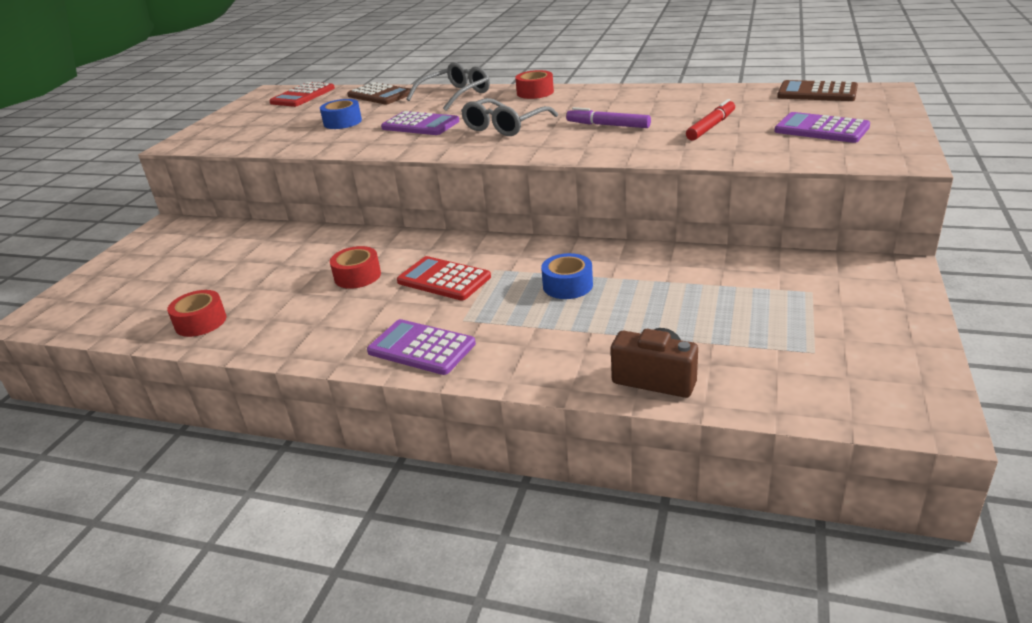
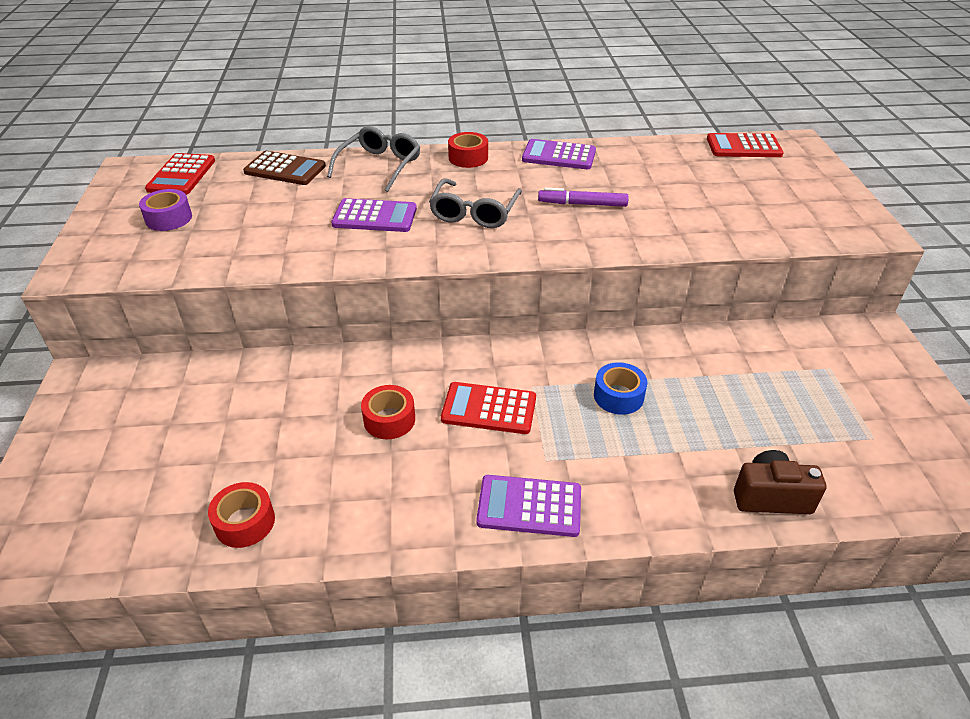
camera: 25 degrees left, 10 degrees up
blue tape [320,99,362,129] -> none
red marker [686,99,735,141] -> none
purple calculator [774,112,870,143] -> purple calculator moved to [522,139,596,169]
brown calculator [777,80,858,101] -> red calculator [707,133,784,157]
none -> purple tape [139,189,192,231]

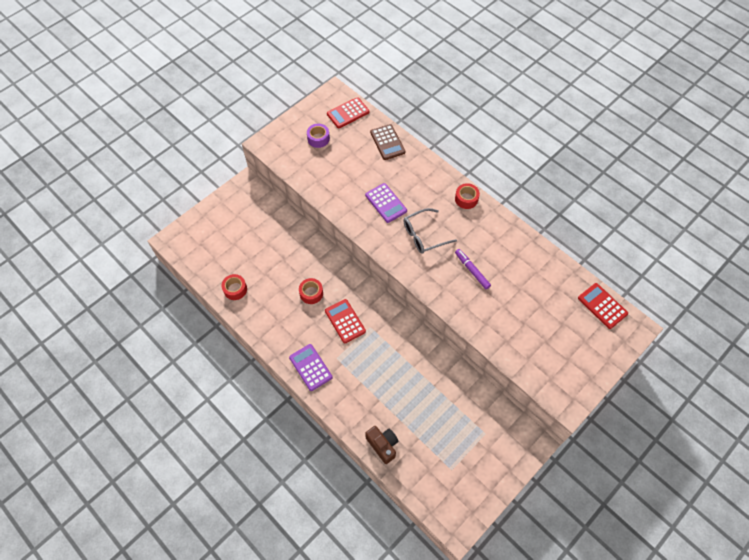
camera: 50 degrees right, 20 degrees up
grey glasses [327,126,420,192] -> none
purple calculator [522,139,596,169] -> none
blue tape [594,362,647,415] -> none

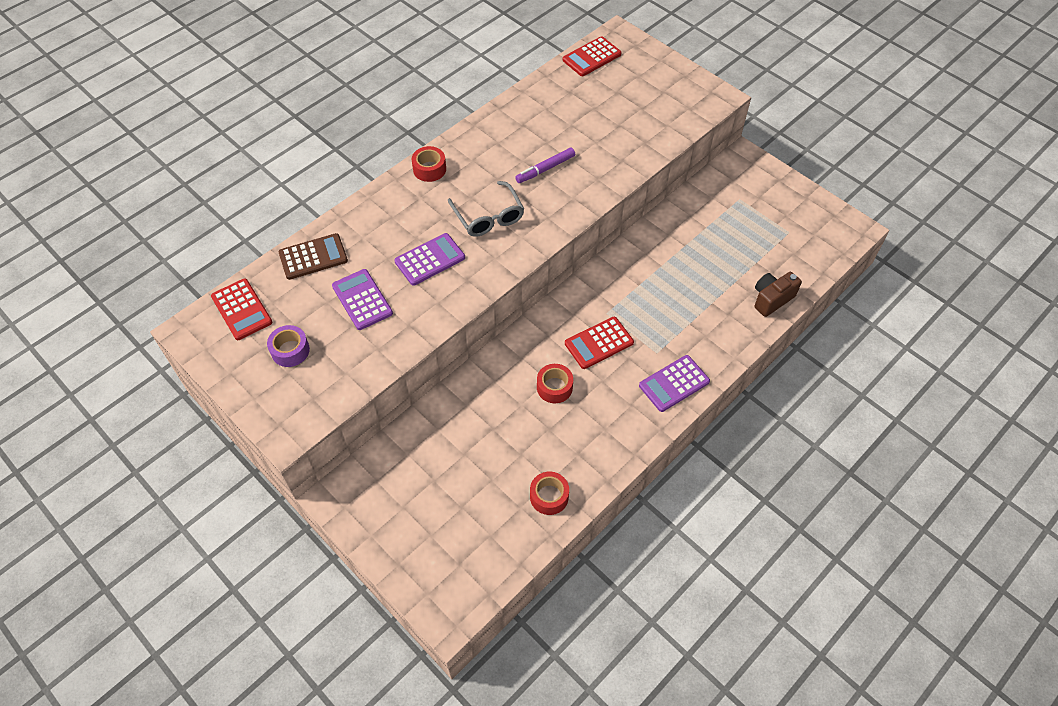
camera: 90 degrees left, 5 degrees down
none -> purple calculator [332,269,393,330]

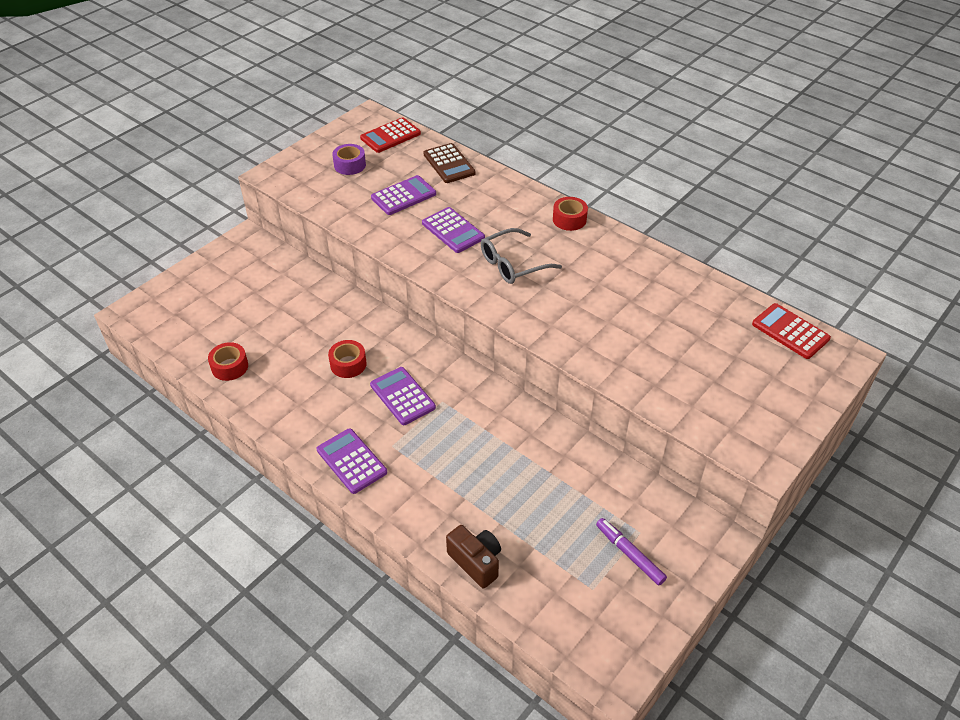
camera: 85 degrees right, 10 degrees down
purple marker [515,148,575,183] -> purple marker moved to [596,518,667,585]
red calculator [565,317,634,369] -> purple calculator [370,367,436,425]

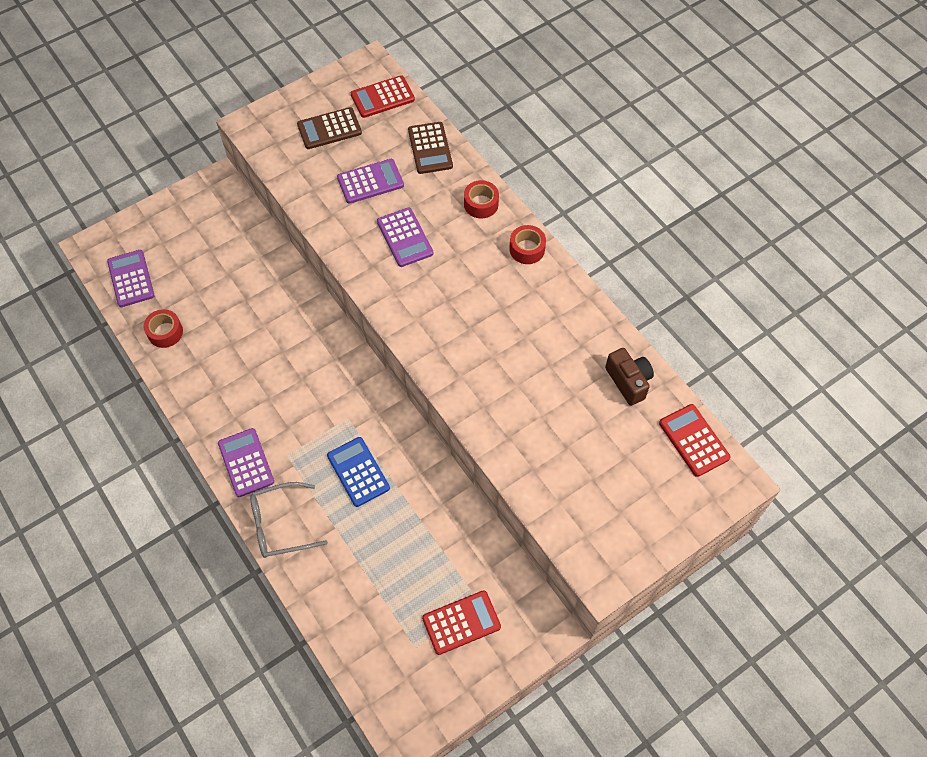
camera: 15 degrees right, 15 degrees up
red tape [328,340,367,378] -> red tape moved to [464,180,499,218]
purple tape [332,144,366,175] -> brown calculator [297,107,362,149]
purple calculator [370,367,436,425] -> purple calculator moved to [107,250,155,307]
brown camera [446,525,501,588] -> brown camera moved to [605,348,654,406]
grey glasses [481,228,562,284] -> grey glasses moved to [250,482,328,558]
purple marker [596,518,667,585] -> red calculator [422,590,501,655]
none -> blue calculator [327,437,390,507]

